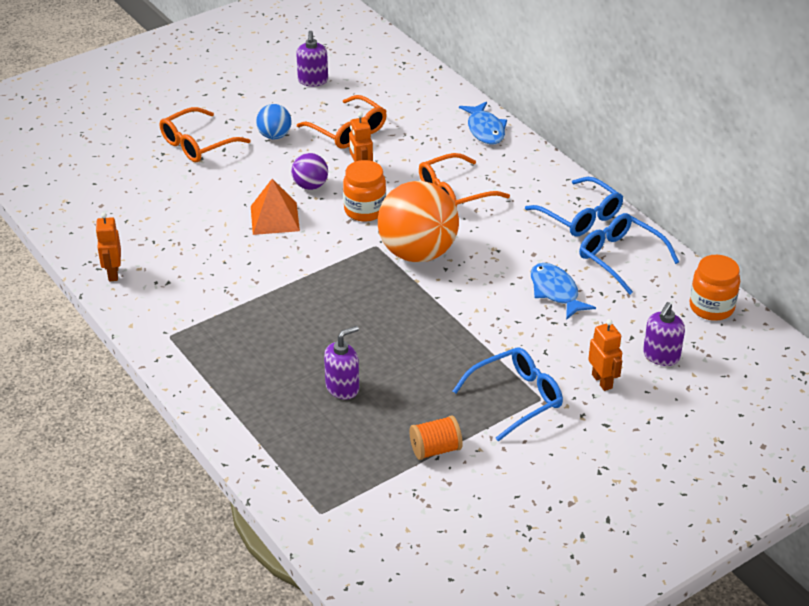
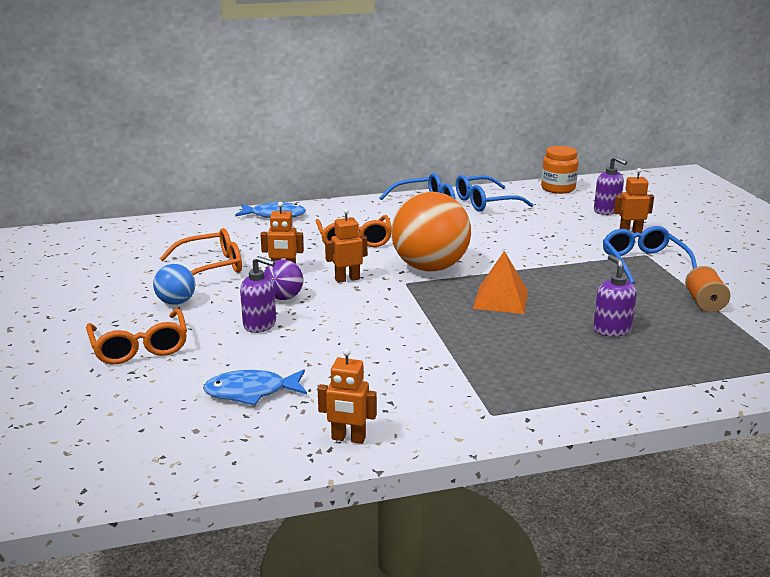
camera: 70 degrees left, 15 degrees down
orange pyramid [251,179,300,235] -> orange pyramid moved to [473,251,528,314]
purple soap dispenser [296,31,328,87] -> purple soap dispenser moved to [240,256,276,333]
orange jar [343,160,386,222] -> orange robot [325,209,367,283]
blue fish [531,263,596,320] -> blue fish moved to [203,369,307,405]

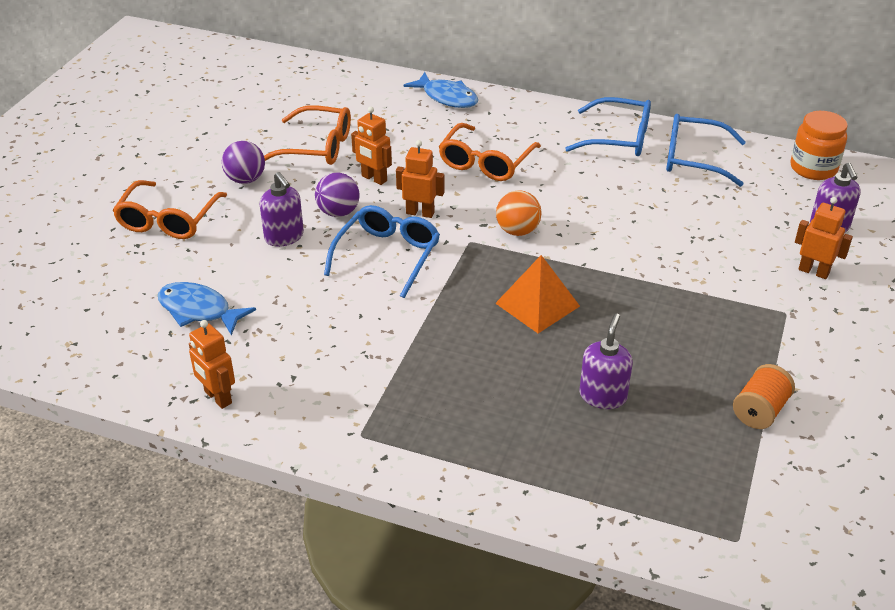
camera: 35 degrees right, 15 degrees up
blue ball [153,264,195,305] -> purple ball [222,141,265,184]
orange ball [391,192,471,271] -> orange ball [496,190,542,236], size x0.48
blue glasses [603,226,697,283] -> blue glasses moved to [324,205,440,298]

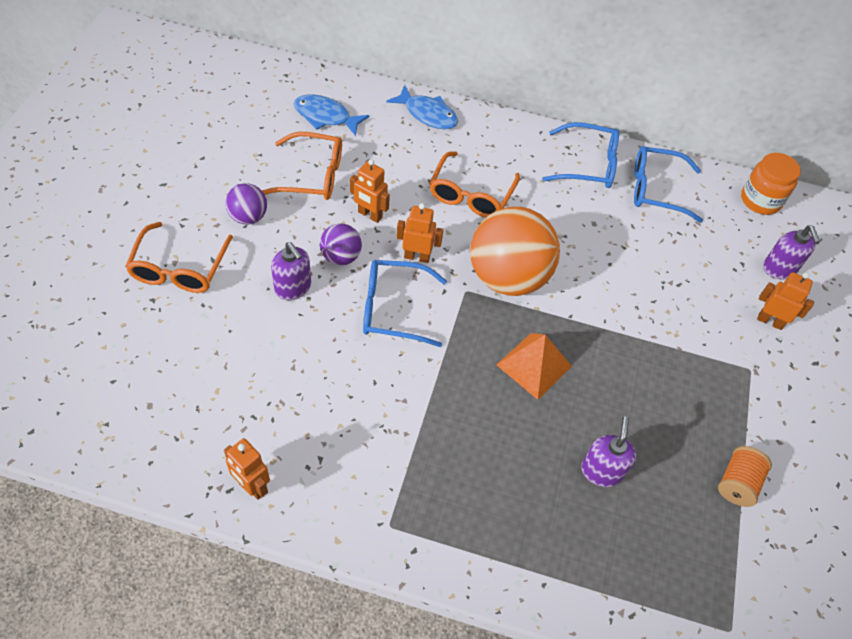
camera: 10 degrees left, 15 degrees up
blue fish [158,282,256,336] -> blue fish moved to [294,94,370,136]
blue glasses [324,205,440,298] -> blue glasses turned 105 degrees counterclockwise [363,260,447,347]
orange ball [496,190,542,236] -> orange ball [470,207,560,296], size x2.08

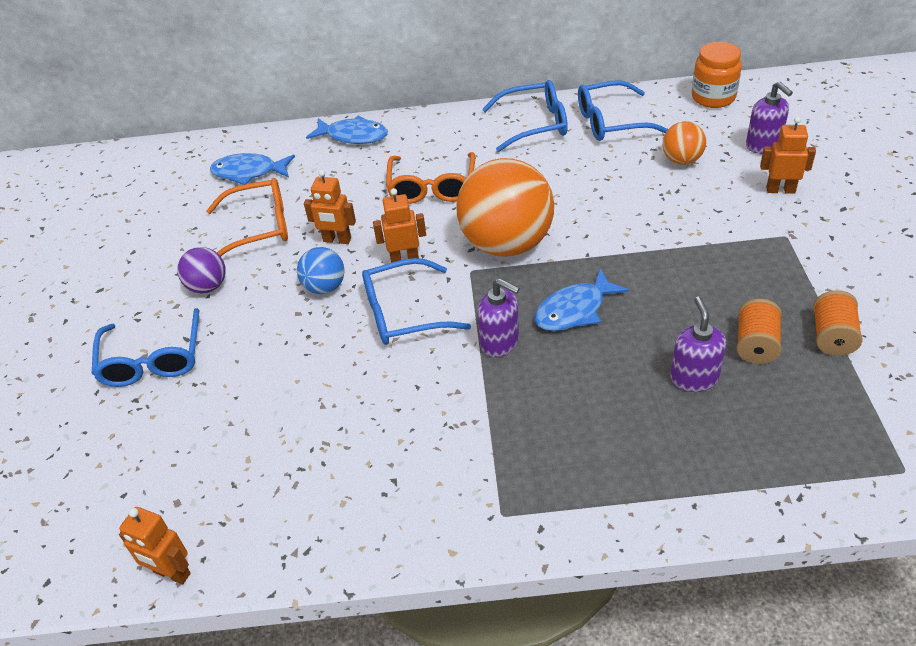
camera: 10 degrees left, 10 degrees down
orange glasses [125,222,233,293] -> blue glasses [91,308,199,387]
orange robot [224,438,270,500] -> orange robot moved to [119,507,191,585]
purple soap dispenser [271,242,311,300] -> purple soap dispenser moved to [477,279,520,357]
purple ball [320,224,362,265] -> blue ball [297,247,344,294]
orange pyramid [496,333,572,400] -> blue fish [535,269,629,331]
none -> orange ball [663,121,706,165]
none -> orange spool [737,299,782,364]

